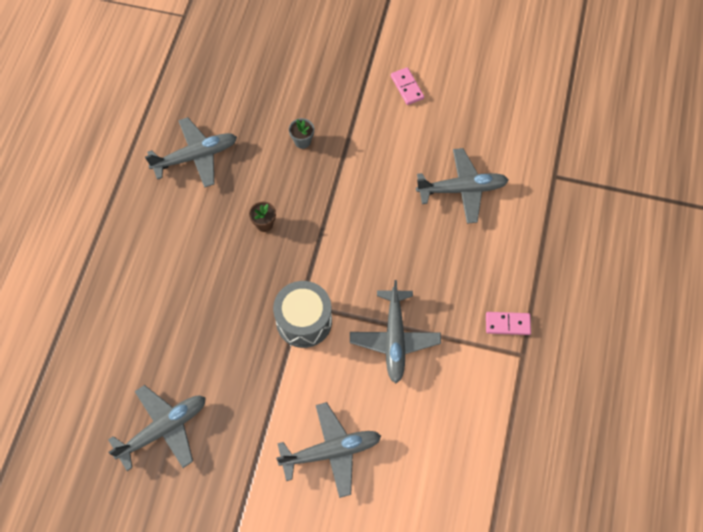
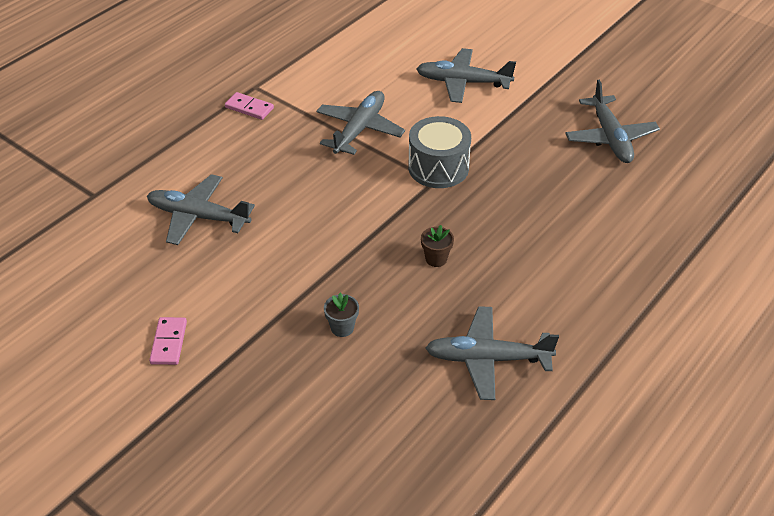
camera: 155 degrees left, 20 degrees down
grey plane [108,385,206,471] -> grey plane turned 90 degrees counterclockwise [565,80,660,163]

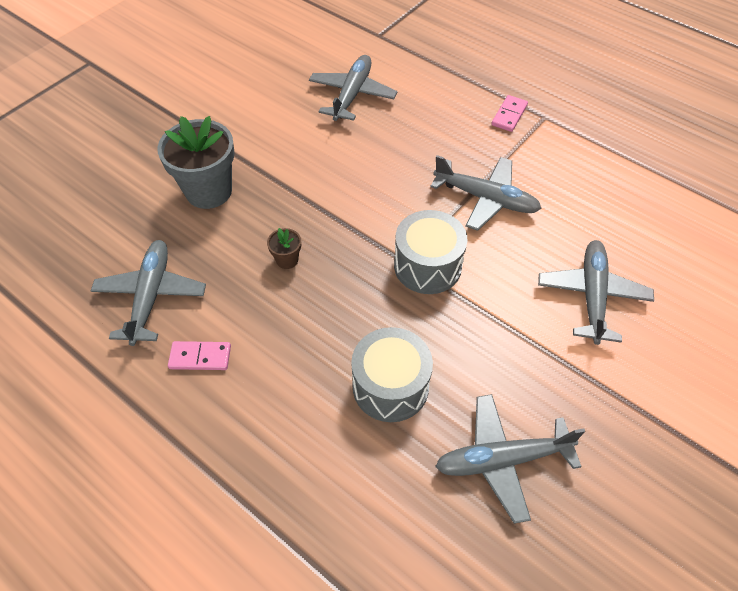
camera: 90 degrees right, 10 degrees up
pink domino [149,317,187,365] -> pink domino moved to [168,341,231,370]
grey flower pot [324,292,359,337] -> grey flower pot [157,116,235,209], size x2.25
none -> grey drum [351,327,433,422]

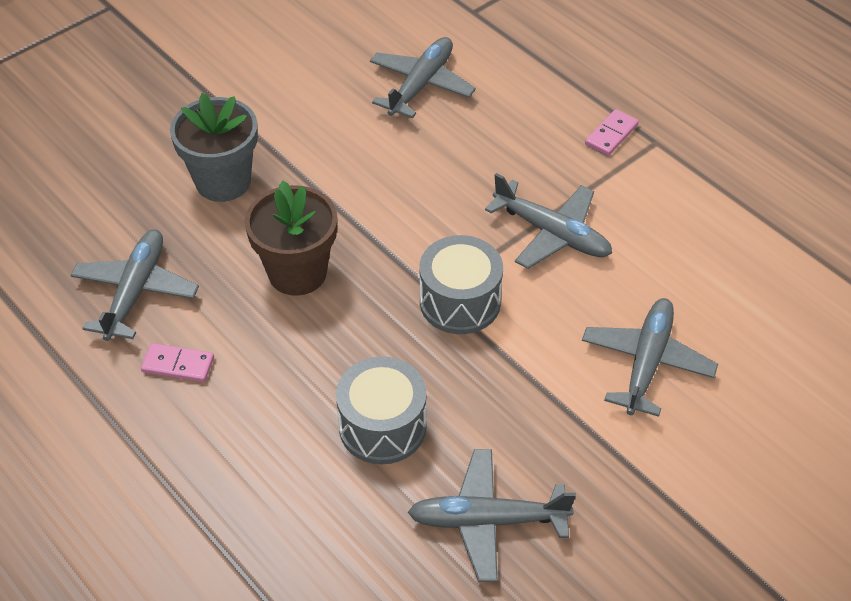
camera: 10 degrees right, 5 degrees down
brown flower pot [267,228,301,269] -> brown flower pot [245,181,338,296], size x2.25

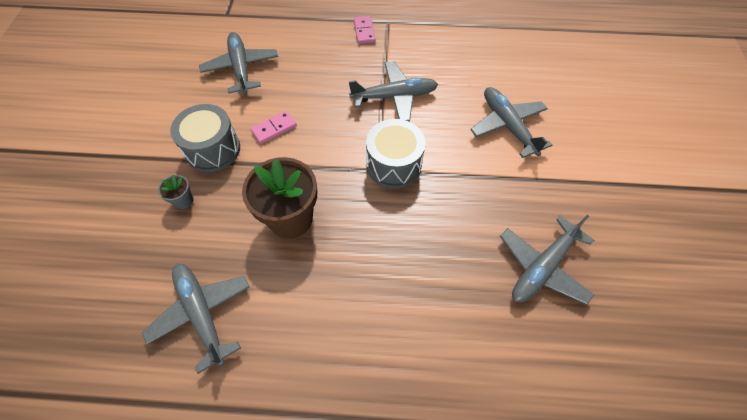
camera: 45 degrees left, 10 degrees up
pink domino [141,343,214,382] -> pink domino moved to [251,111,297,144]
grey flower pot [170,93,258,202] -> grey flower pot [158,175,193,209], size x0.44
grey drum [336,356,427,464] -> grey drum moved to [170,104,240,172]

